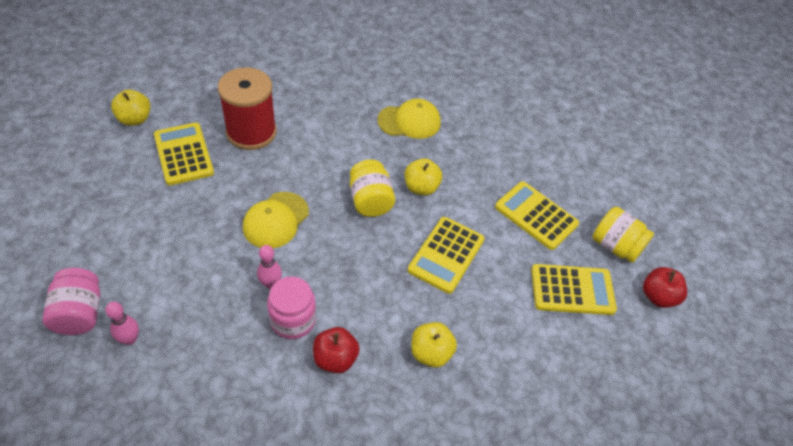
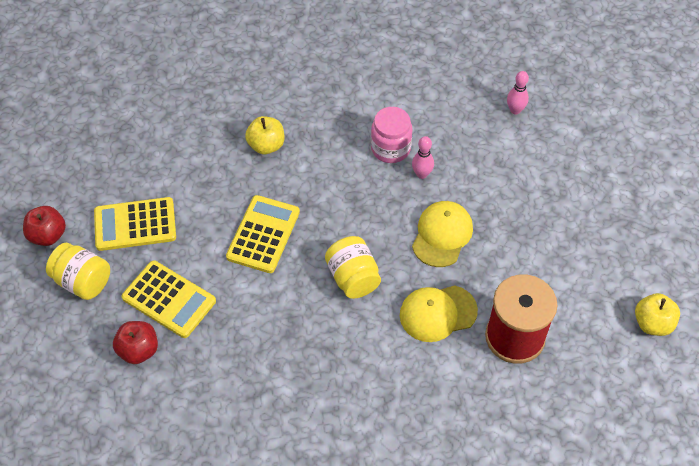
camera: 175 degrees right, 5 degrees up
pink jar [42,268,100,335] -> none
yellow calculator [154,123,214,185] -> none
red apple [313,327,359,373] -> red apple moved to [113,321,158,364]
yellow cap [377,99,441,139] -> yellow cap moved to [400,285,478,342]
yellow apple [405,158,442,195] -> none

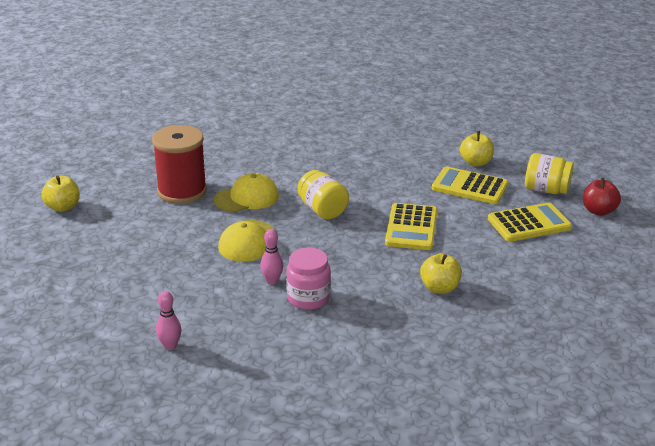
camera: 170 degrees right, 25 degrees down
red apple [113,321,158,364] -> yellow apple [460,131,494,166]

